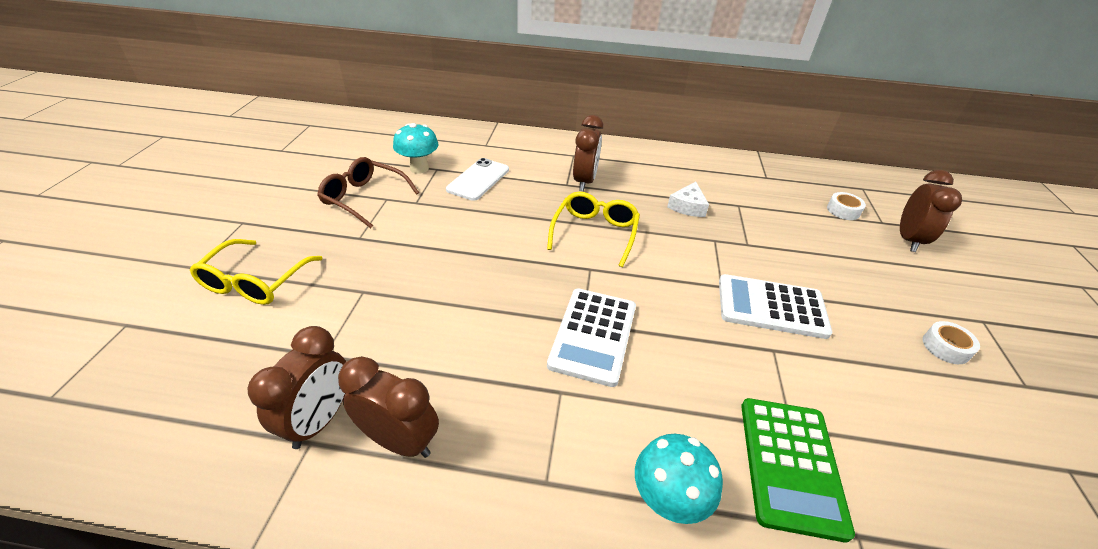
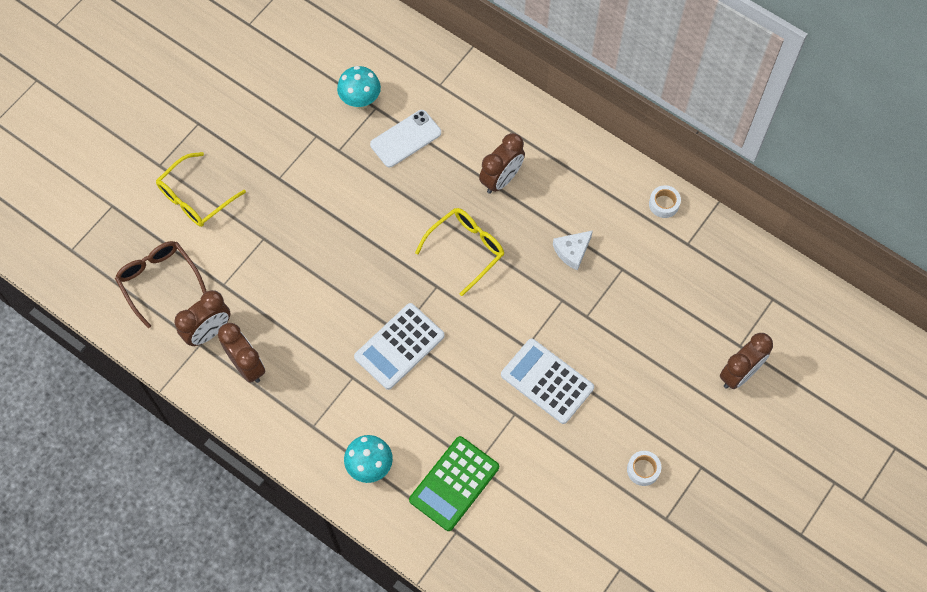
camera: 30 degrees right, 25 degrees up
brown glasses [317,157,419,228] -> brown glasses moved to [115,241,207,328]
white tape [827,192,866,220] -> white tape moved to [649,185,681,218]

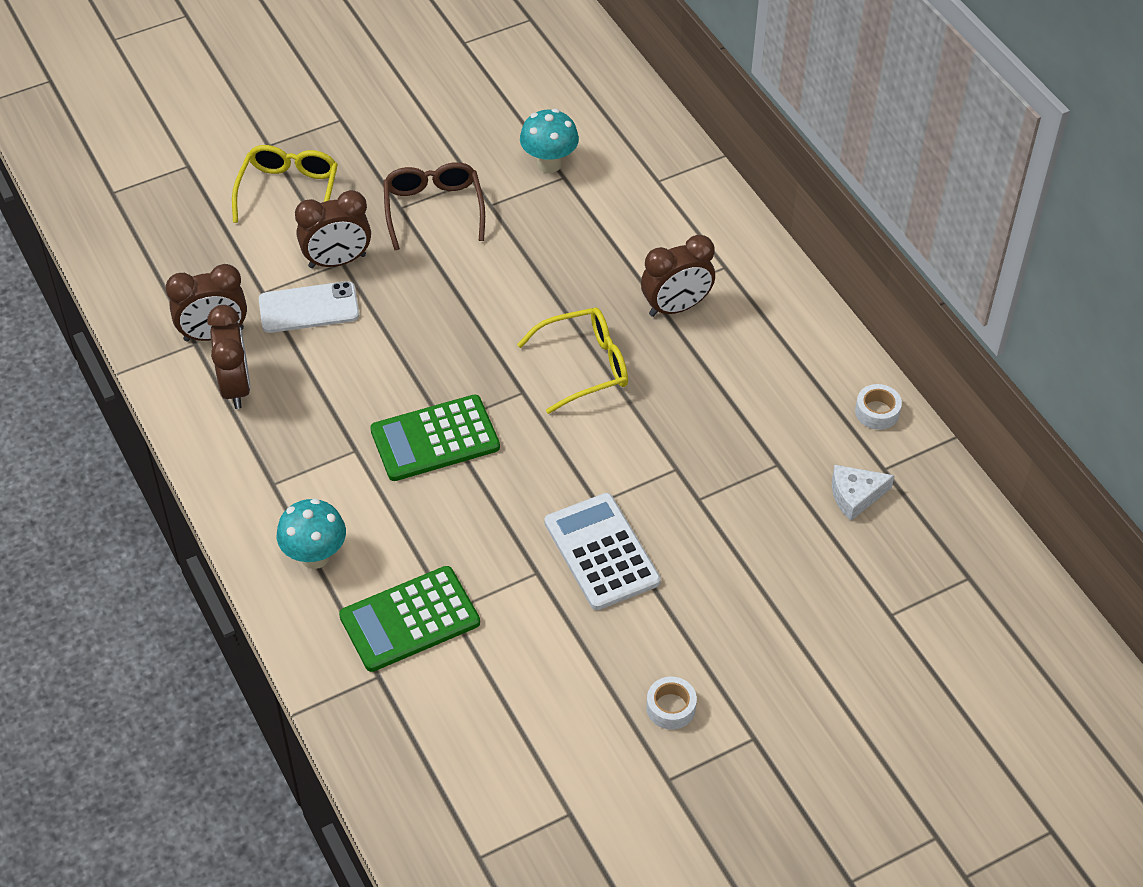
camera: 25 degrees right, 15 degrees down
brown glasses [115,241,207,328] -> brown glasses moved to [383,162,485,250]
yellow glasses [156,152,246,227] -> yellow glasses turned 120 degrees clockwise [232,145,338,223]
white calculator [354,303,445,390] -> green calculator [370,394,500,481]
white phone [370,110,441,167] -> white phone moved to [259,281,359,333]
white cheese [553,230,593,271] -> white cheese moved to [832,465,895,521]
brown clock [720,333,773,389] -> brown clock moved to [295,190,371,268]

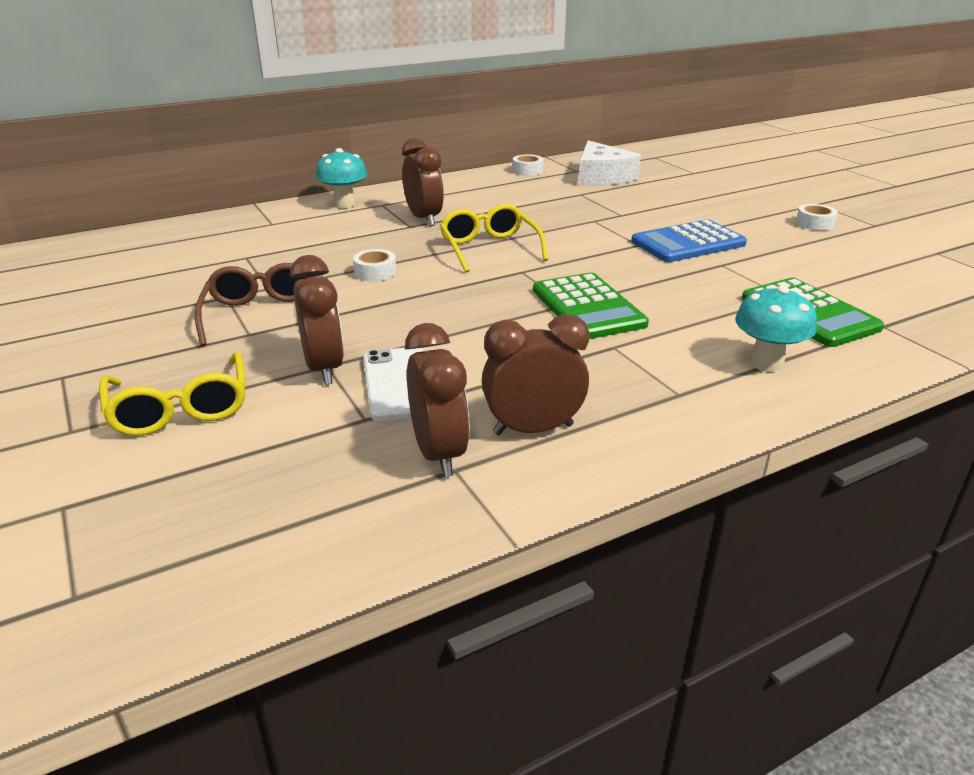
camera: 90 degrees left, 20 degrees down
yellow glasses [232,145,338,223] -> yellow glasses turned 120 degrees counterclockwise [99,352,246,436]
brown glasses [383,162,485,250] -> brown glasses turned 90 degrees clockwise [195,263,310,346]
turquoise mushroom [520,109,579,173] -> turquoise mushroom moved to [316,148,367,208]
white calculator [545,493,661,610] -> blue calculator [631,219,747,262]
white cheese [832,465,895,521] -> white cheese [578,140,641,186], size x1.67
none -> white tape [353,249,396,281]

